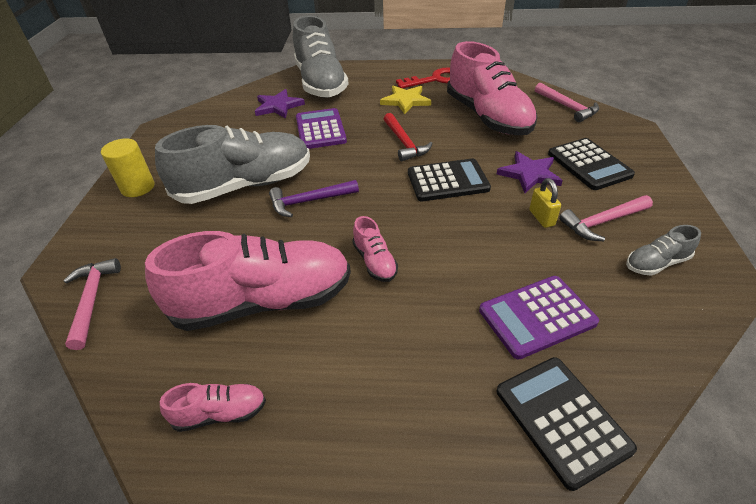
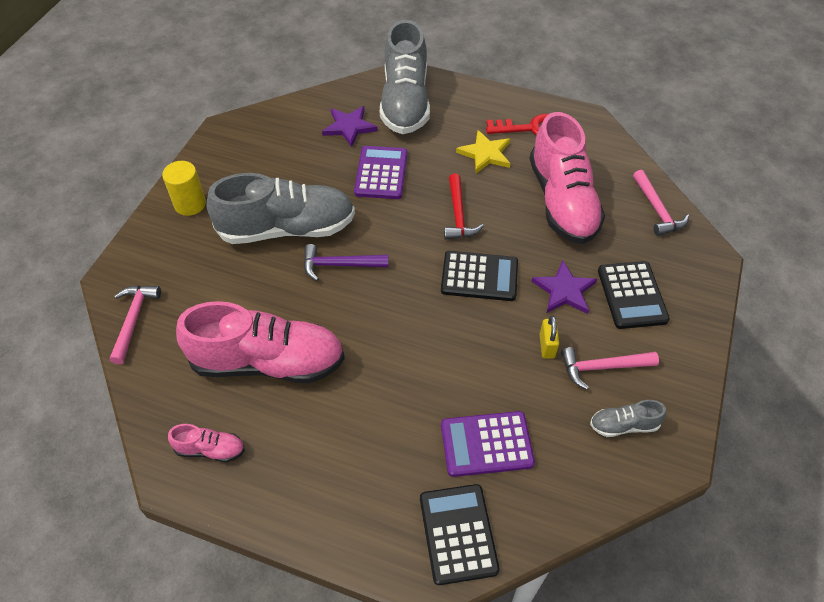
camera: 15 degrees right, 10 degrees up
pink shoe [352,216,398,282] -> none

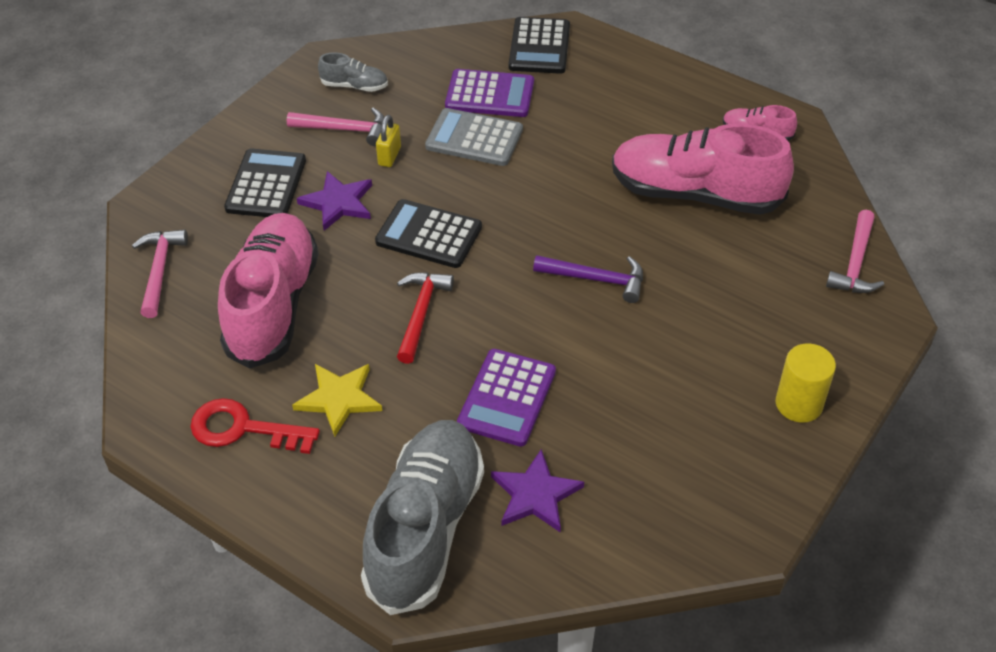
camera: 165 degrees left, 5 degrees down
grey shoe [206,173,355,244] -> none
none -> grey calculator [425,108,523,166]

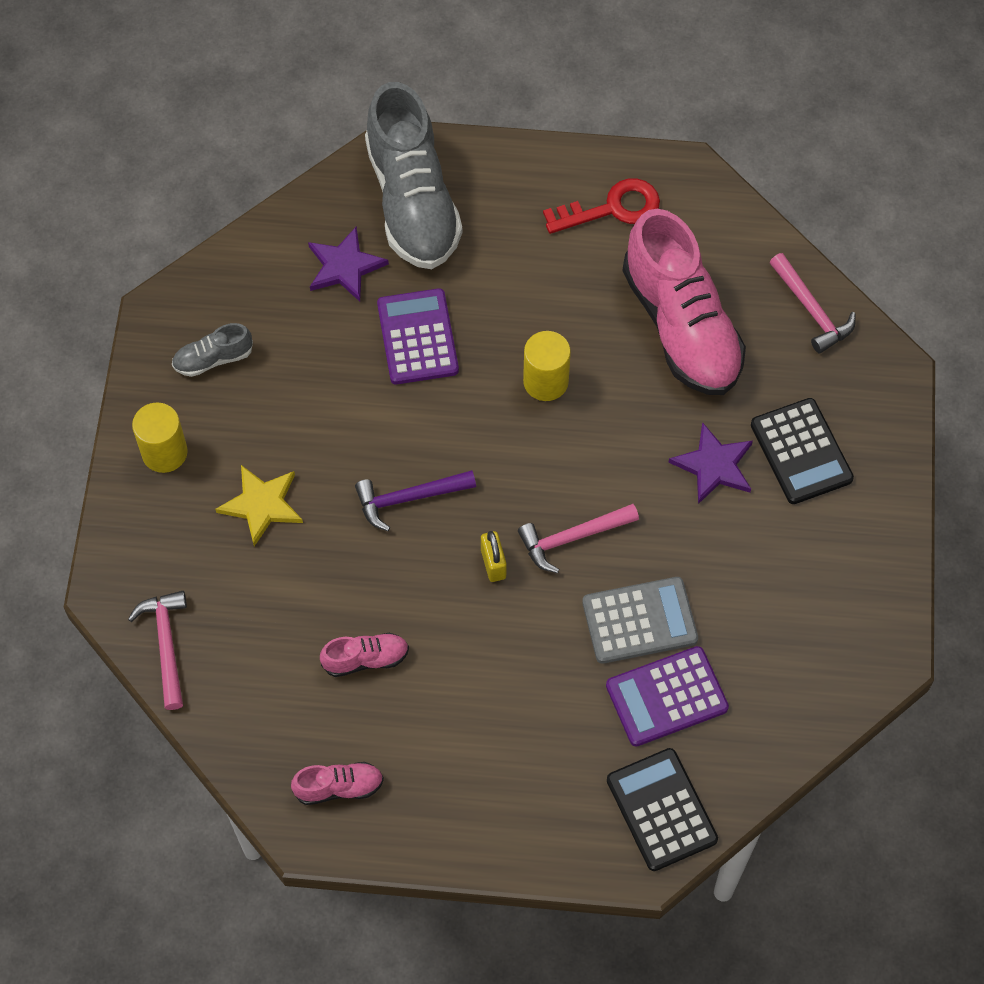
camera: 150 degrees right, 15 degrees up
pink hammer [287,108,384,146] -> pink hammer moved to [518,504,639,573]
yellow star [292,364,382,437] -> yellow star moved to [215,465,303,546]
grey shoe [318,52,388,92] -> grey shoe moved to [172,323,253,377]
black calculator [375,199,482,268] -> none
yellow padlock [376,115,401,167] -> yellow padlock moved to [481,531,507,582]
red hammer [397,272,454,364] -> yellow cylinder [523,331,571,401]
pink shoe [612,123,794,215] -> pink shoe [320,633,409,677], size x0.43

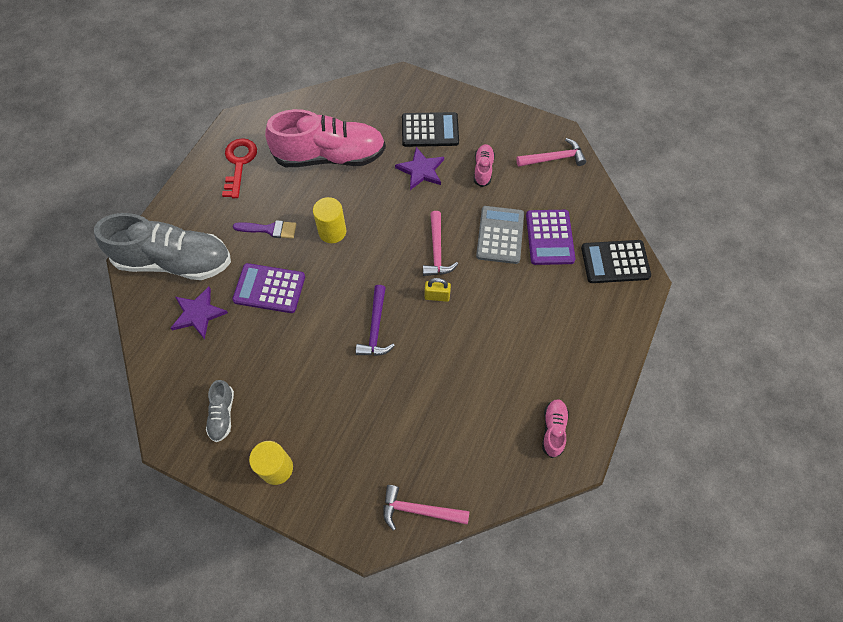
camera: 70 degrees left, 0 degrees up
yellow star [215,465,303,546] -> none
pink shoe [320,633,409,677] -> pink shoe moved to [474,144,495,187]
pink hammer [770,253,856,354] -> pink hammer moved to [517,138,586,167]
none -> purple brush [233,220,297,239]

